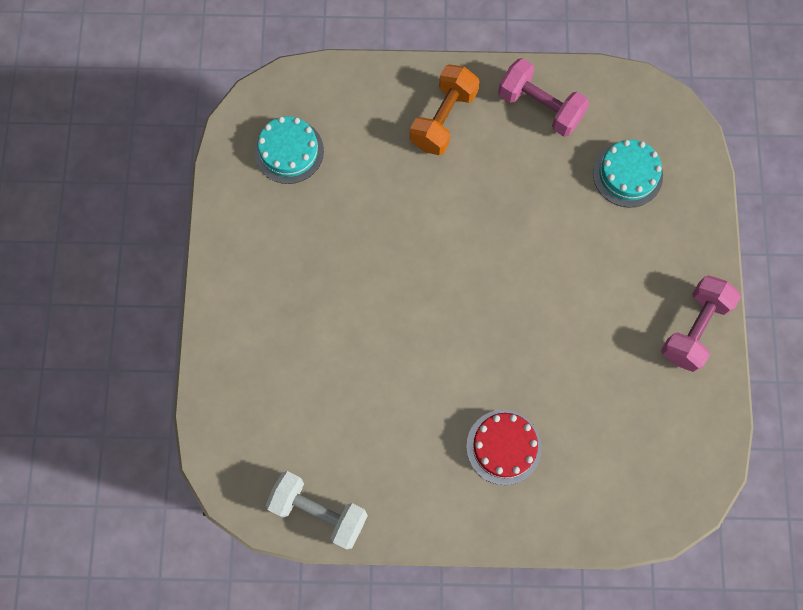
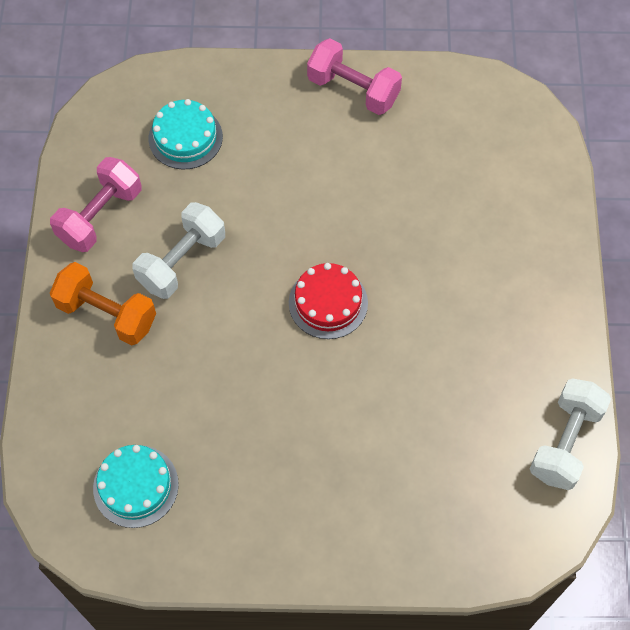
camera: 90 degrees left, 10 degrees down
red cake [466,410,542,485] -> red cake moved to [289,263,368,339]
none -> white dumbbell [132,202,225,299]

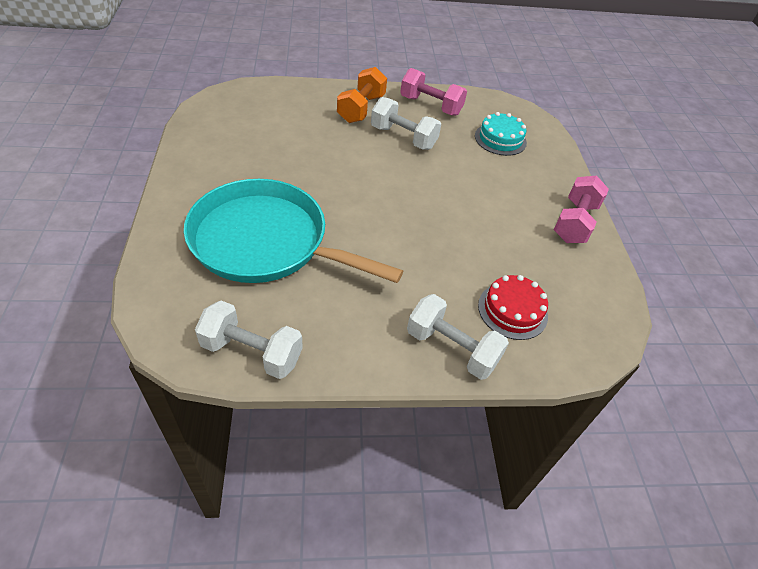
camera: 80 degrees right, 15 degrees down
turquoise cake [93,445,179,528] -> none
red cake [289,263,368,339] -> red cake moved to [478,275,548,340]
none -> turquoise pan [184,179,403,283]
none -> white dumbbell [407,294,509,380]

